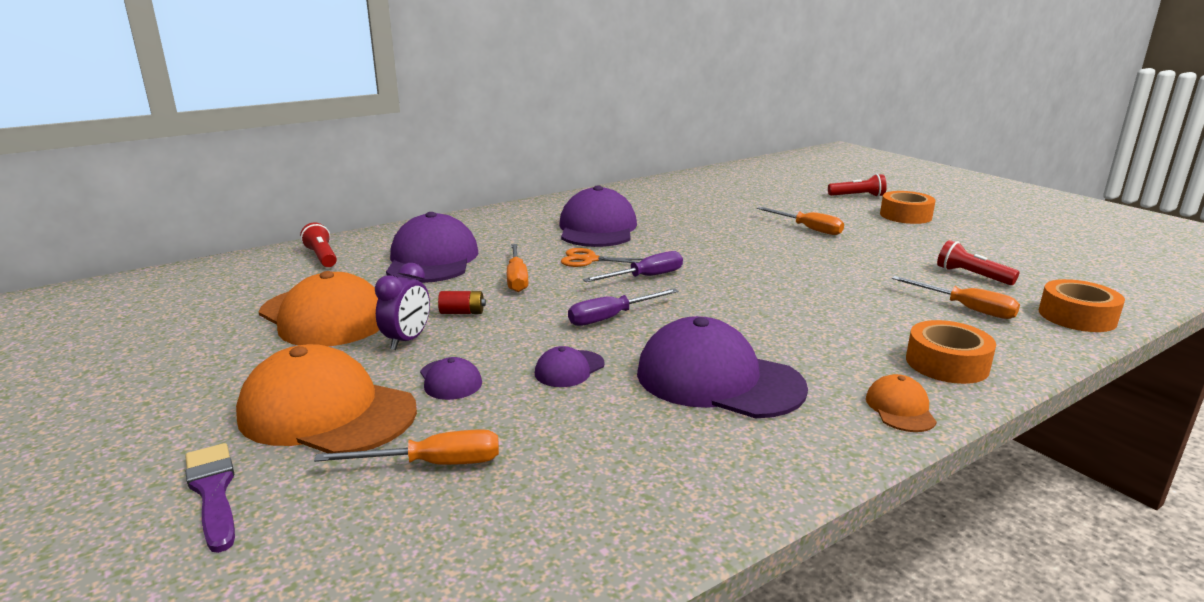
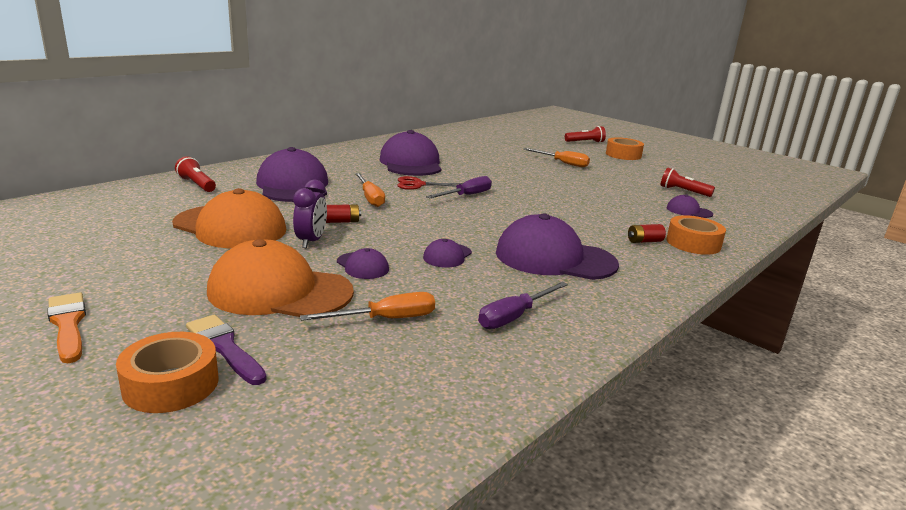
camera: 15 degrees left, 0 degrees up
orange scissors [561,248,644,267] -> red scissors [398,176,463,190]
purple screwdriver [568,288,679,326] -> purple screwdriver moved to [478,282,568,329]
orange cap [866,374,937,432] -> none
orange screwdriver [892,276,1020,319] -> purple cap [667,194,713,218]
orange tape [1039,279,1125,332] -> orange tape moved to [116,332,219,413]
none -> orange brush [47,292,86,363]
none -> red battery [628,224,666,243]

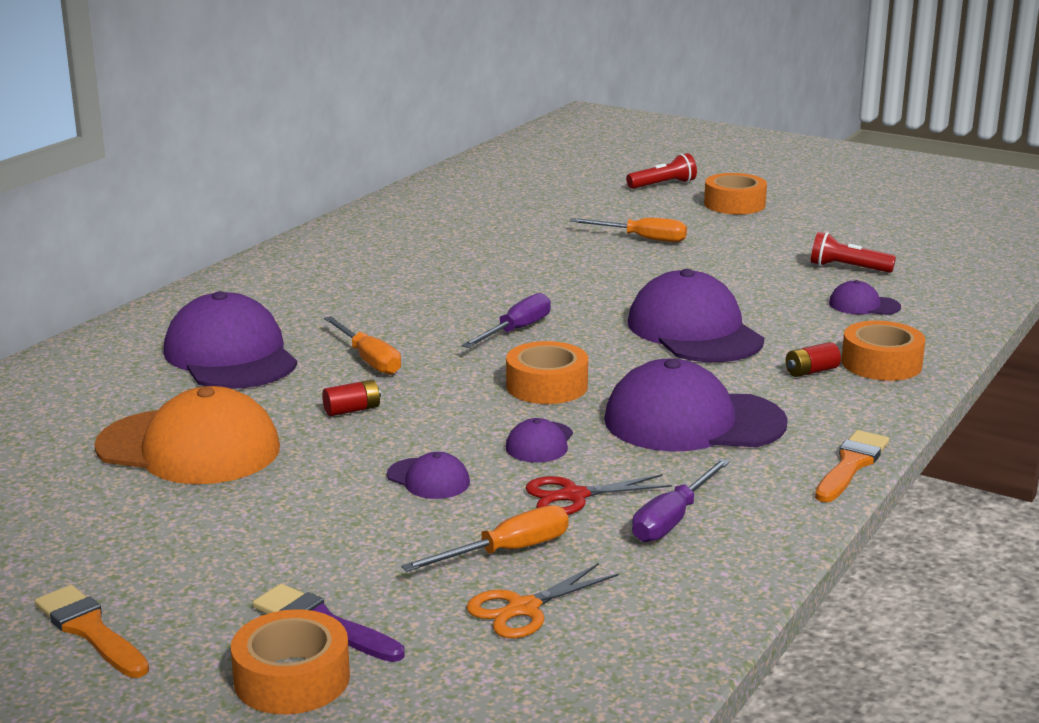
camera: 10 degrees left, 0 degrees up
red flashlight [175,156,216,192] -> none
orange cap [207,239,354,317] -> none
purple clock [293,180,327,248] -> none
purple cap [379,130,441,176] -> purple cap moved to [628,269,764,362]
red scissors [398,176,463,190] -> red scissors moved to [525,474,672,515]
none -> orange scissors [466,563,619,639]
none -> orange tape [506,341,588,404]
none -> orange brush [815,430,889,502]

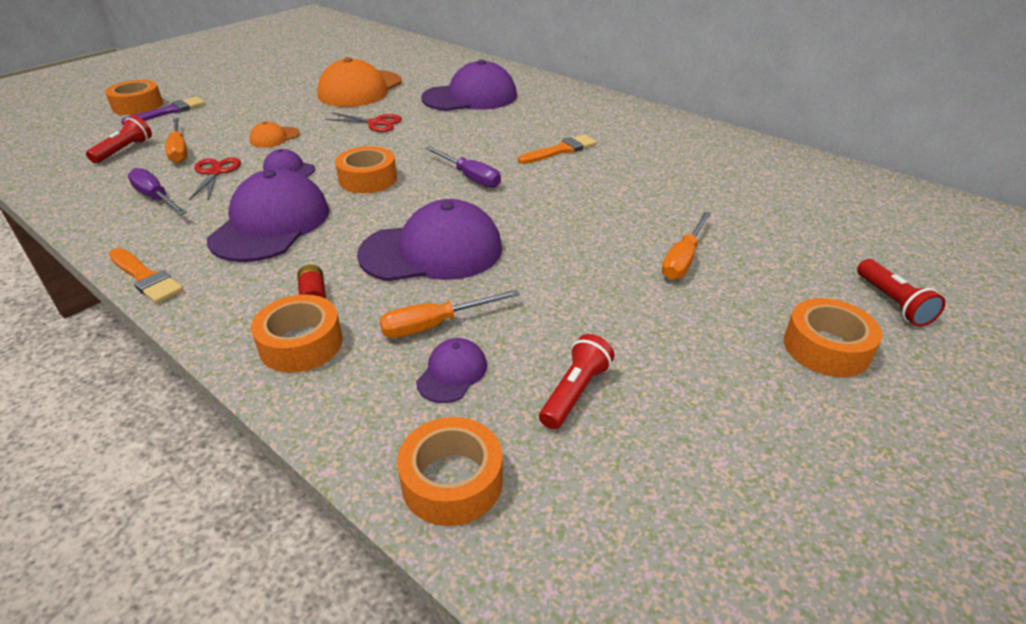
camera: 100 degrees right, 15 degrees up
orange brush [35,585,149,678] -> orange brush moved to [518,134,597,164]
red battery [322,380,381,416] -> red scissors [326,113,402,132]
orange screwdriver [324,316,401,375] -> orange screwdriver moved to [379,290,520,338]
purple cap [387,452,470,499] -> orange cap [250,122,300,148]
orange scissors [466,563,619,639] -> red flashlight [86,116,152,163]
none -> orange tape [397,417,503,526]

